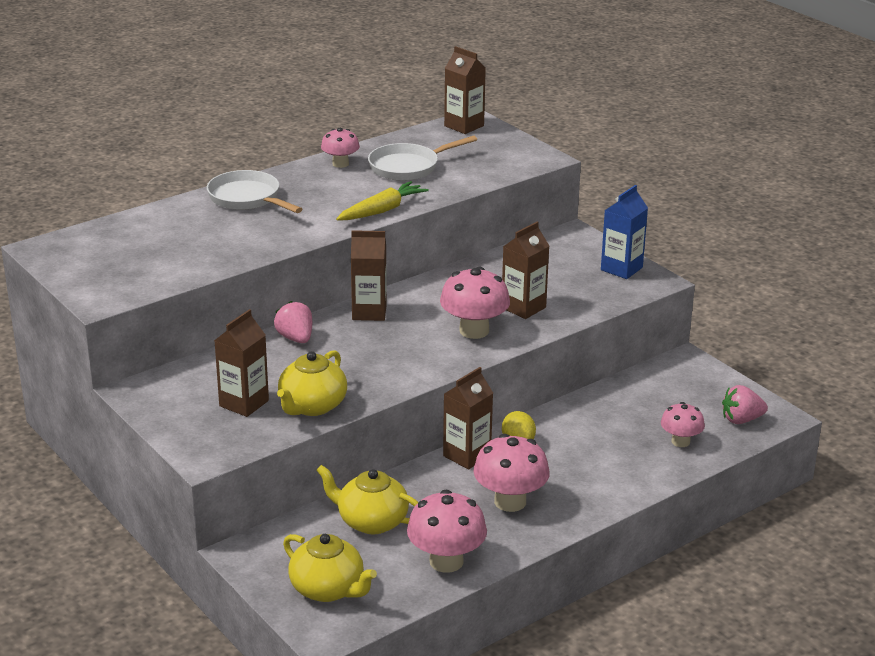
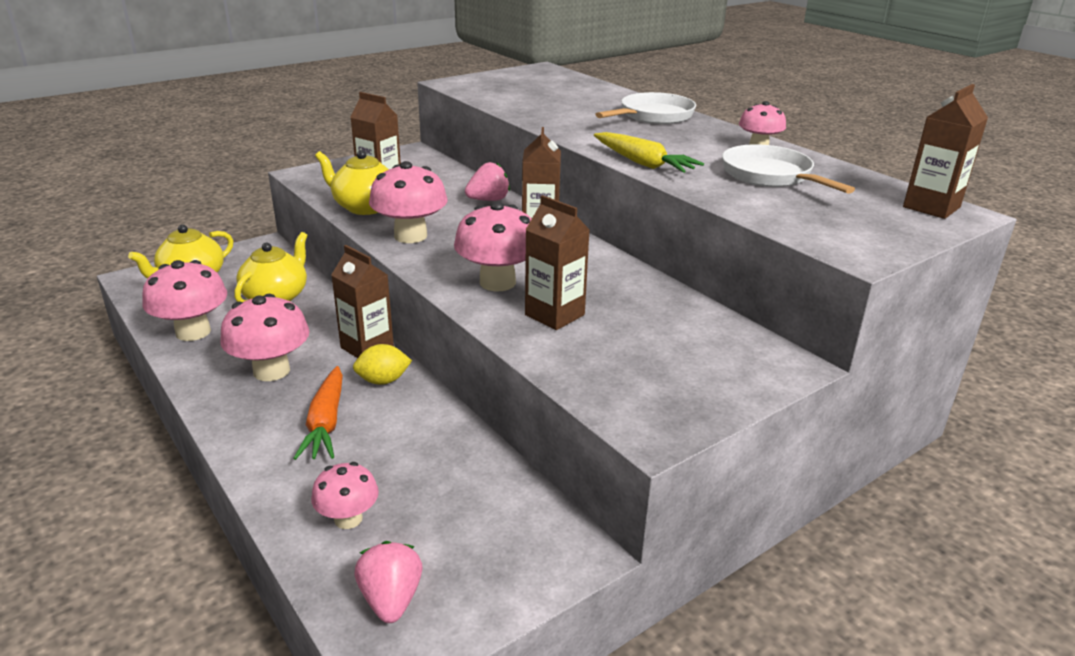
camera: 90 degrees right, 0 degrees up
blue carton [601,185,648,279] -> none
none -> orange carrot [293,366,343,460]
none -> pink mushroom [369,161,447,243]

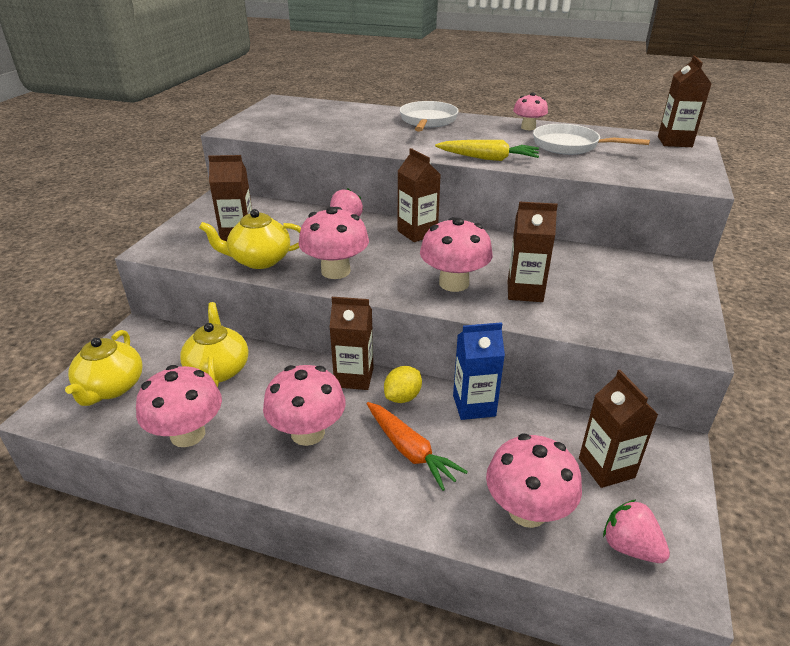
camera: 35 degrees left, 5 degrees up
pink mushroom [311,462,379,529] -> pink mushroom [486,434,582,528], size x1.64
none -> blue carton [453,322,505,420]
none -> brown carton [579,370,658,488]

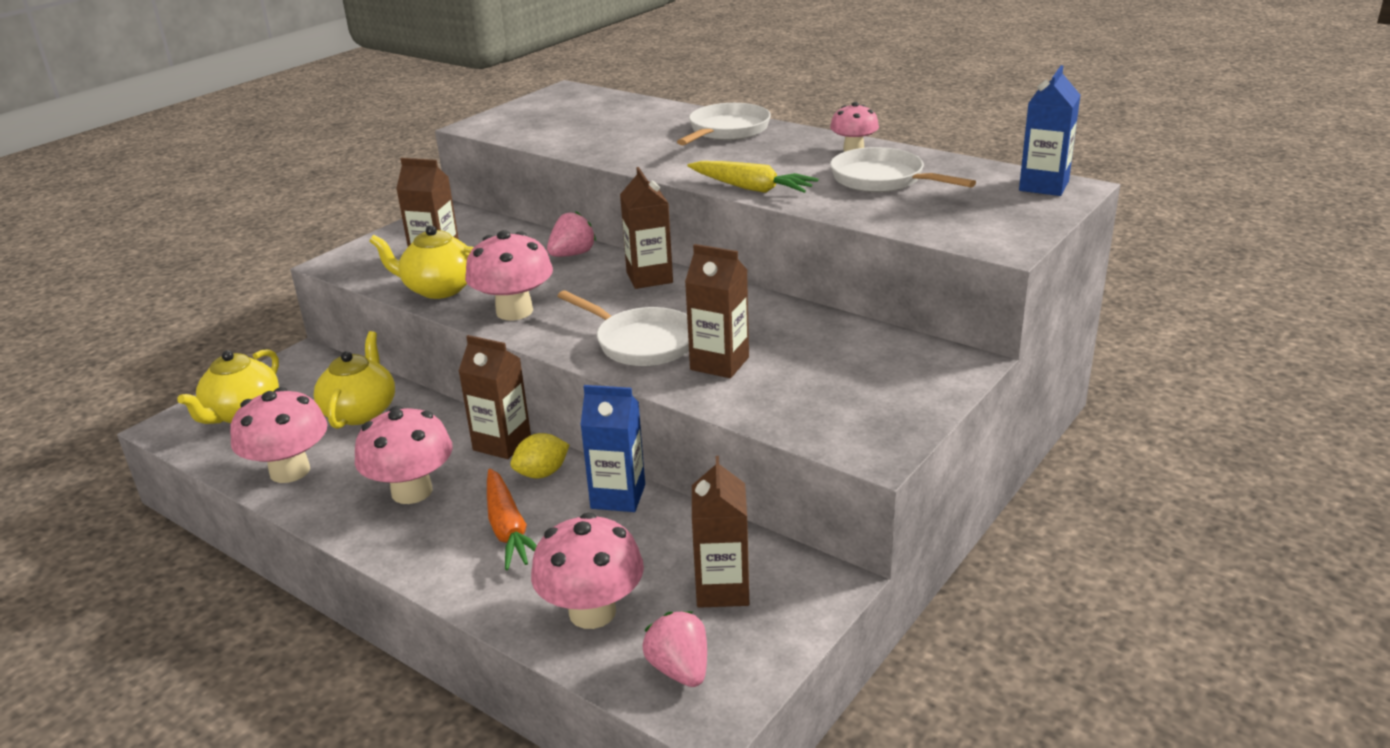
camera: 20 degrees right, 5 degrees down
pink mushroom [420,217,493,292] -> white pan [557,290,689,366]
brown carton [658,55,712,147] -> blue carton [1019,65,1080,196]

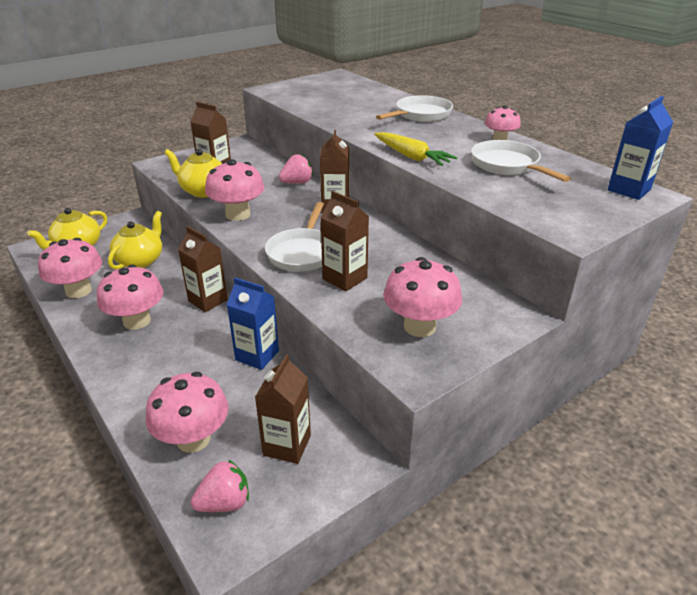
camera: 15 degrees right, 5 degrees up
orange carrot [487,469,537,570] -> none
yellow lemon [510,433,569,478] -> none
white pan [557,290,689,366] -> white pan turned 45 degrees clockwise [265,202,324,272]
pink strawberry [642,611,707,687] -> pink strawberry turned 75 degrees clockwise [191,460,249,512]
none -> pink mushroom [383,257,462,337]

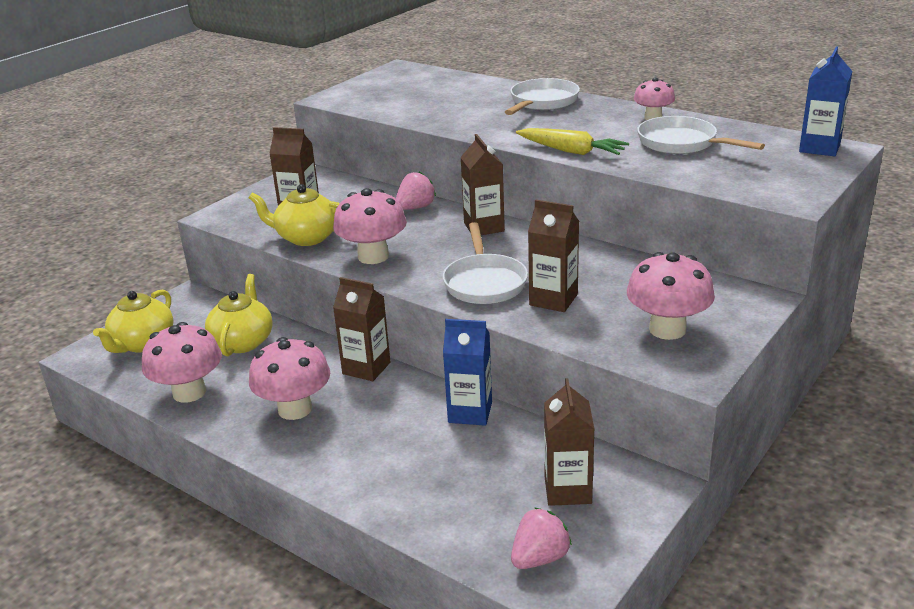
camera: 15 degrees left, 5 degrees down
pink mushroom [146,372,229,453] -> none

